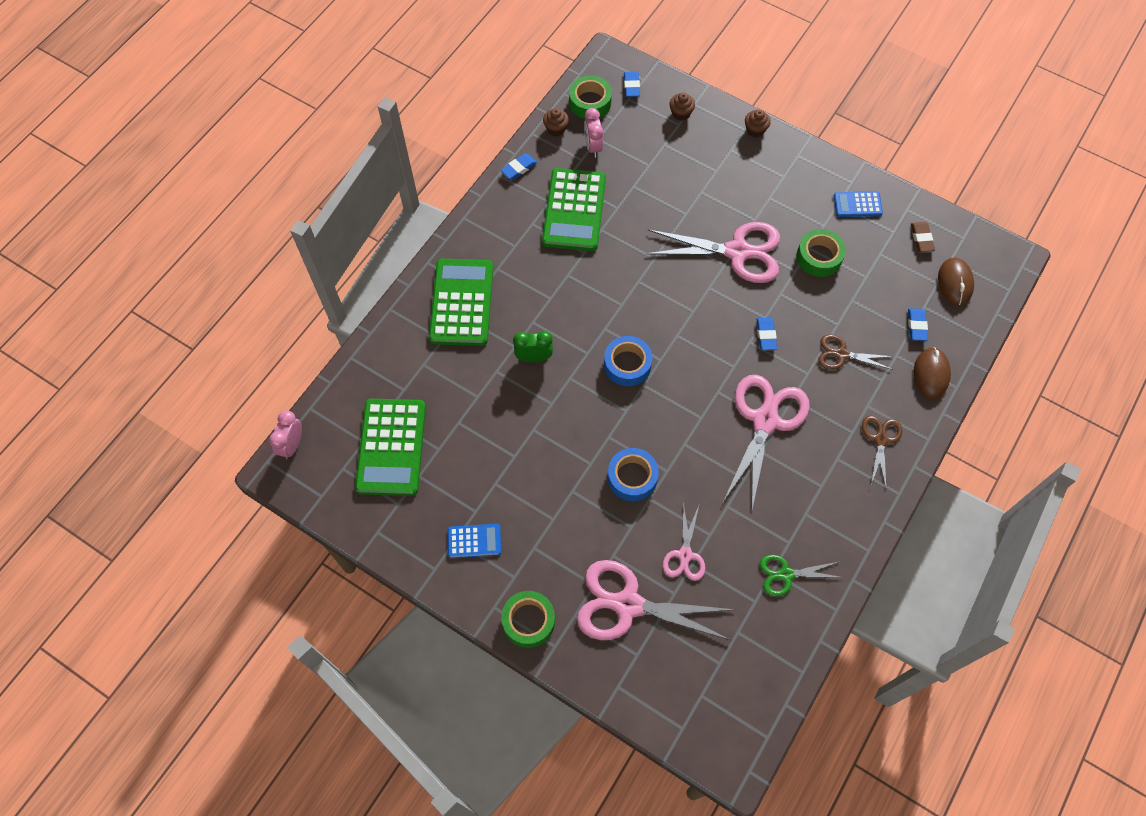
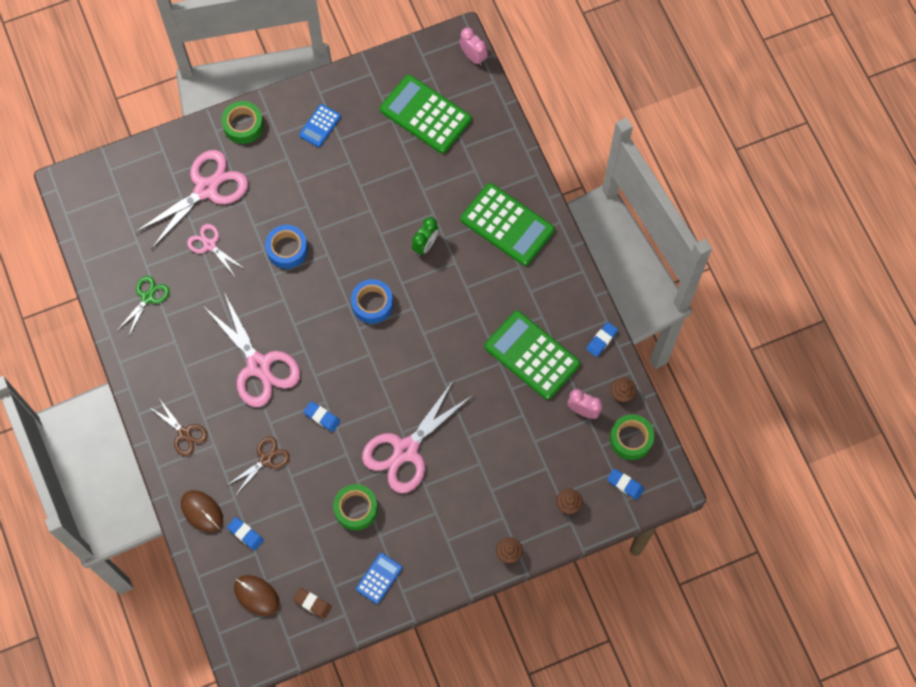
camera: 125 degrees right, 5 degrees up
blue eraser [501,153,537,180] -> blue eraser turned 45 degrees clockwise [586,322,618,357]

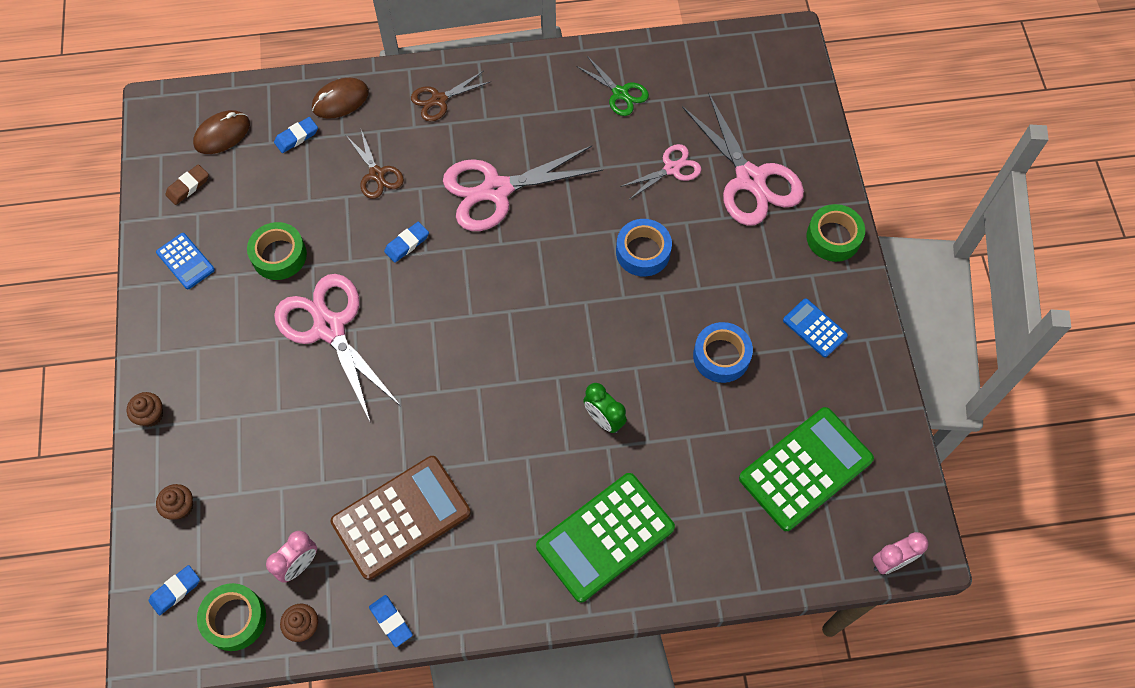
camera: 105 degrees right, 5 degrees down
blue tape [351,279,393,324] -> blue tape moved to [693,322,753,383]
green calculator [485,311,580,400] -> brown calculator [331,456,471,580]

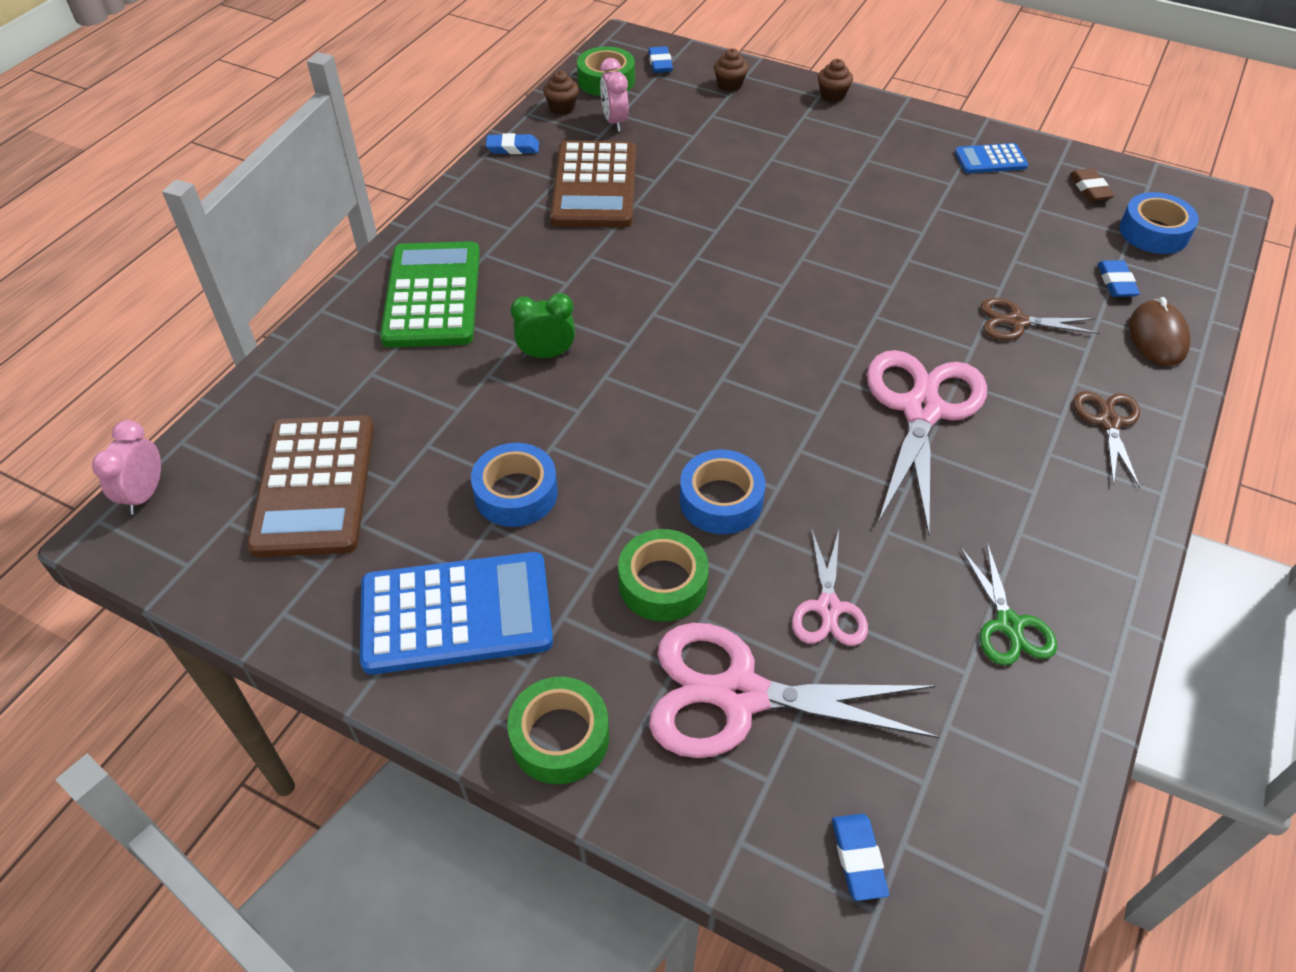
camera: 125 degrees right, 15 degrees down
brown mouse [193,110,250,154] -> blue tape [1120,192,1199,254]
green tape [247,222,307,280] -> green tape moved to [618,529,709,622]
pink scissors [274,274,401,421] -> none
blue eraser [384,222,429,263] -> blue eraser moved to [832,814,889,901]
green scissors [576,56,649,116] -> green scissors turned 90 degrees counterclockwise [960,542,1057,665]
green calculator [739,407,874,531] -> brown calculator [247,415,374,557]
blue calculator [783,298,848,358] -> blue calculator [360,552,553,674], size x1.98

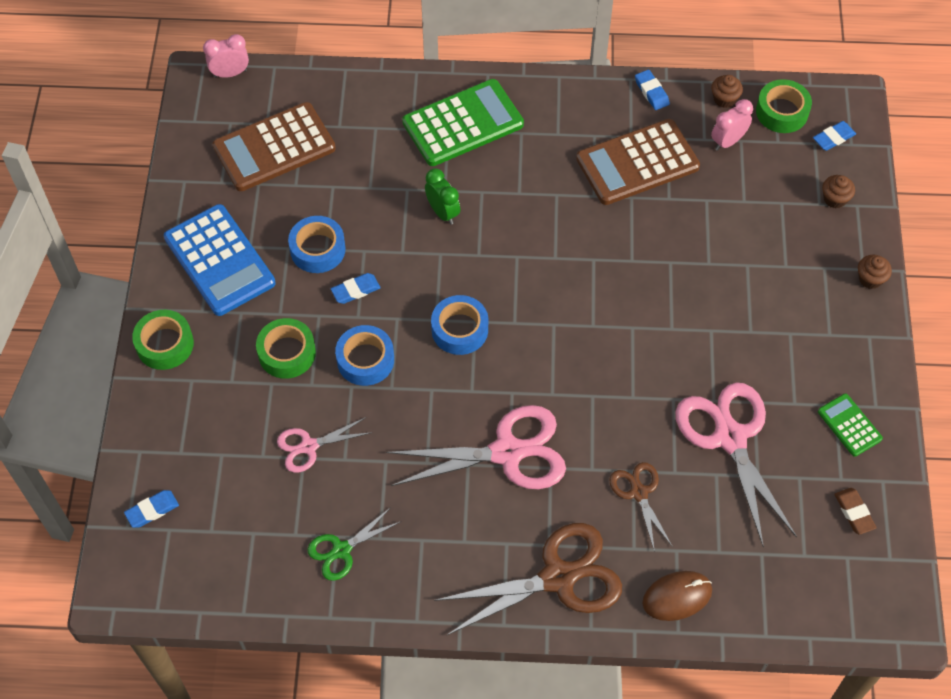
camera: 65 degrees right, 10 degrees up
pink scissors [649,623,940,758] -> pink scissors moved to [676,382,797,547]
blue calculator [955,143,1028,173] -> green calculator [818,394,883,457]
brown eraser [1070,168,1115,201] -> brown eraser turned 75 degrees counterclockwise [835,488,876,535]
brown scissors [1073,391,1140,488] -> brown scissors [434,523,622,635], size x1.88
blue eraser [1097,260,1140,297] -> blue eraser moved to [331,273,381,304]
blue tape [1120,192,1199,254] -> blue tape moved to [431,295,488,355]

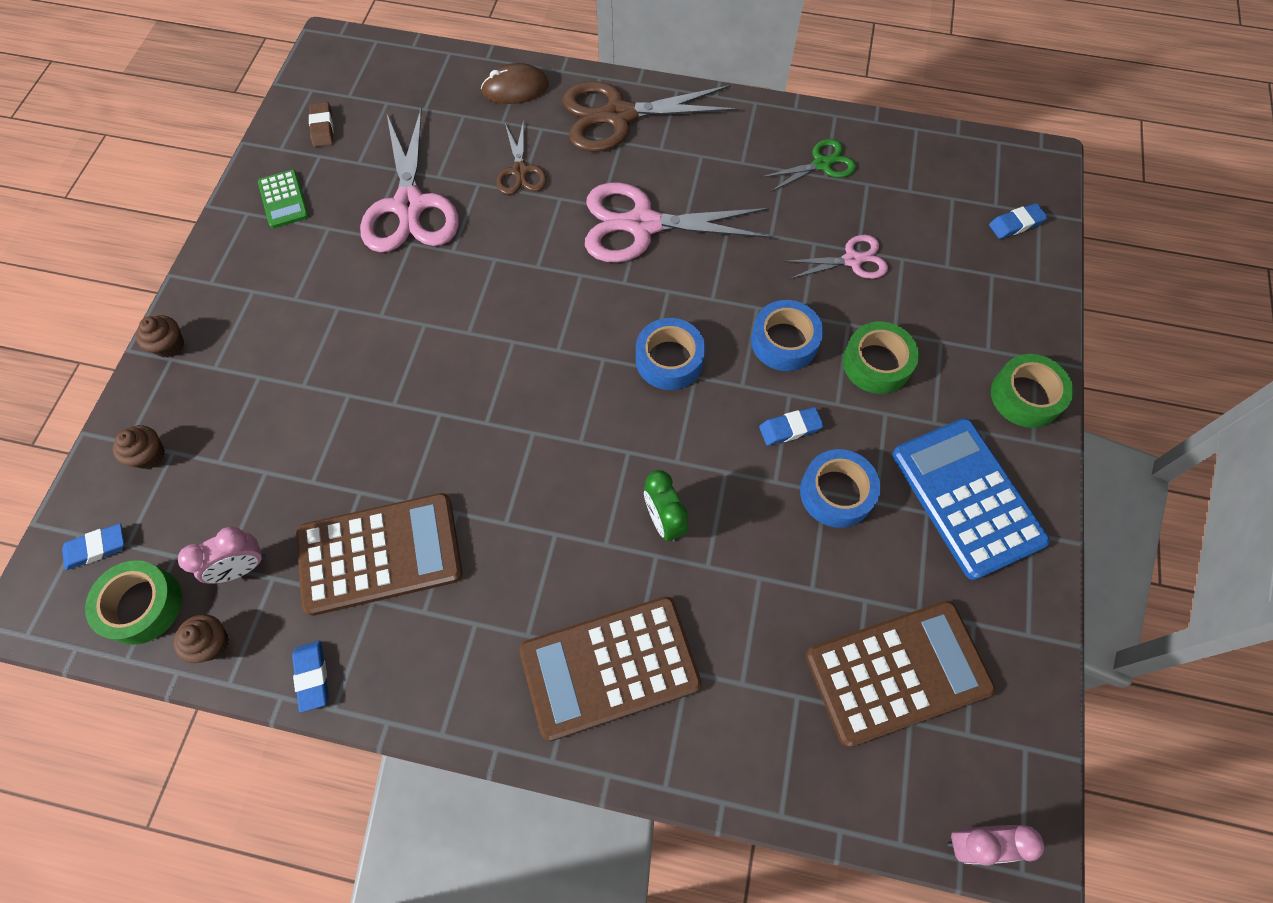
camera: 170 degrees left, 5 degrees up
green calculator [402,79,524,166] -> brown calculator [519,596,702,741]

